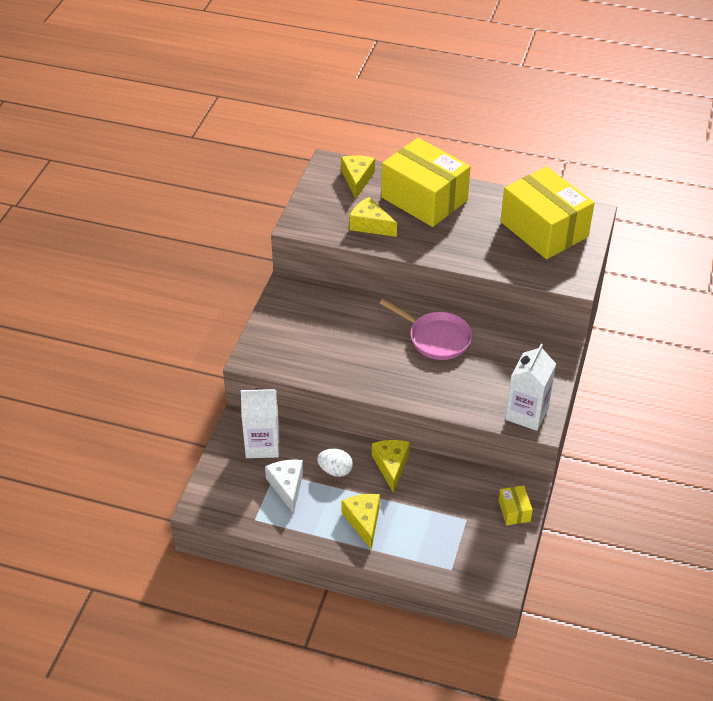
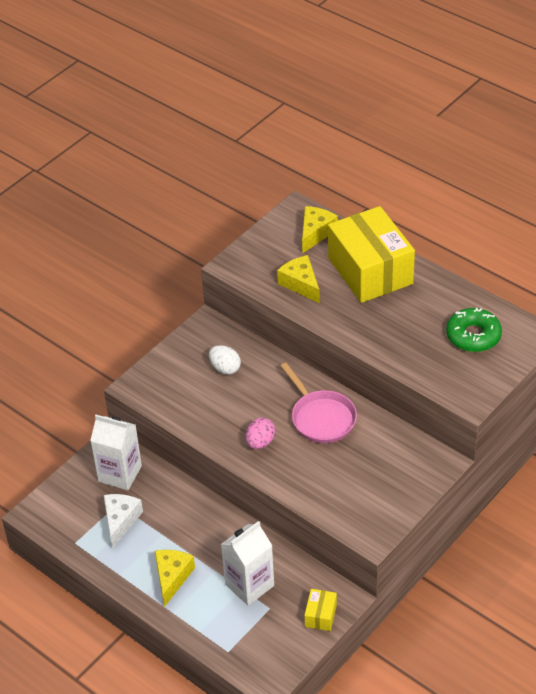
camera: 25 degrees right, 0 degrees up
white egg [317,449,353,477] -> white egg moved to [209,345,241,375]
yellow cheese [372,440,410,493] -> none
yellow box [501,166,594,259] -> green donut [446,308,502,352]
white carton [505,344,556,431] -> white carton moved to [221,521,274,606]
none -> pink egg [246,417,275,449]

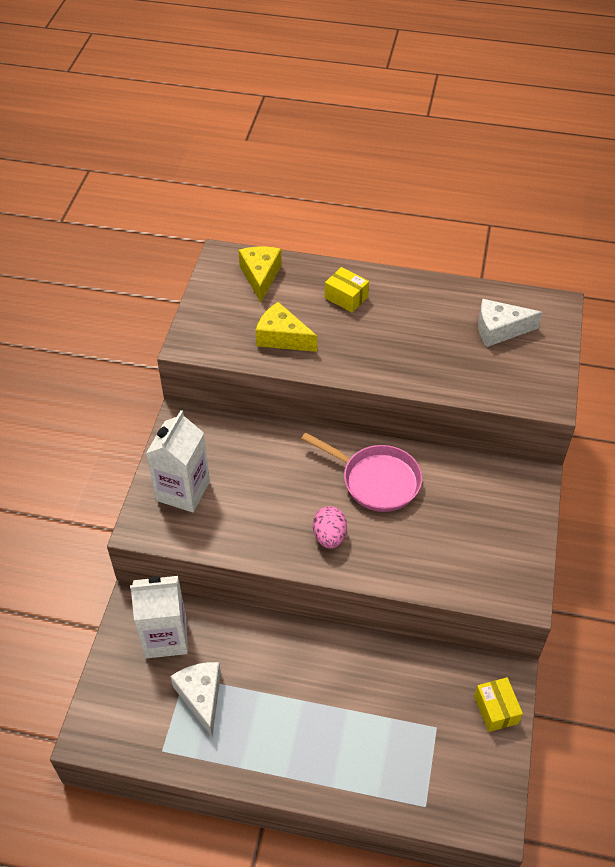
camera: 30 degrees left, 5 degrees up
yellow cheese [155,550,195,607] -> none
white egg [209,345,241,375] -> none
white carton [221,521,274,606] -> white carton moved to [146,410,210,512]
yellow box [328,206,415,303] -> yellow box [325,267,369,313], size x0.40
green donut [446,308,502,352] -> white cheese [478,299,543,347]

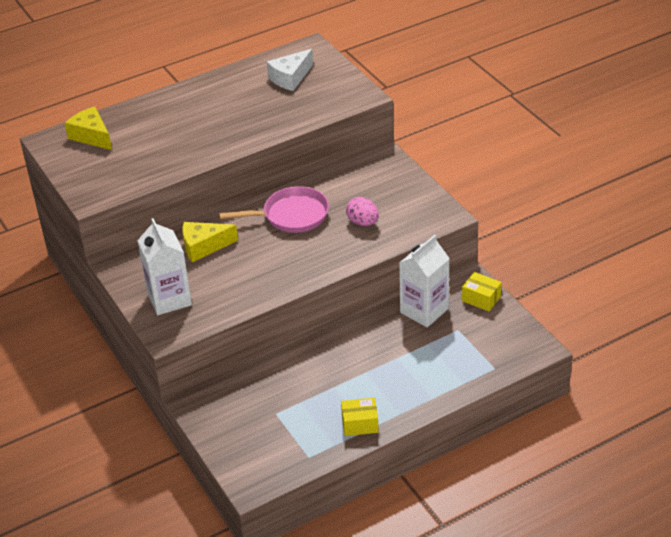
camera: 40 degrees left, 10 degrees down
white carton [130,576,188,659] -> white carton moved to [399,235,450,327]
white cheese [170,662,221,737] -> none
yellow cheese [256,302,317,352] -> yellow cheese moved to [183,222,238,262]
pink egg [313,506,347,549] -> pink egg moved to [346,197,379,226]
yellow box [325,267,369,313] -> yellow box moved to [341,398,379,436]

